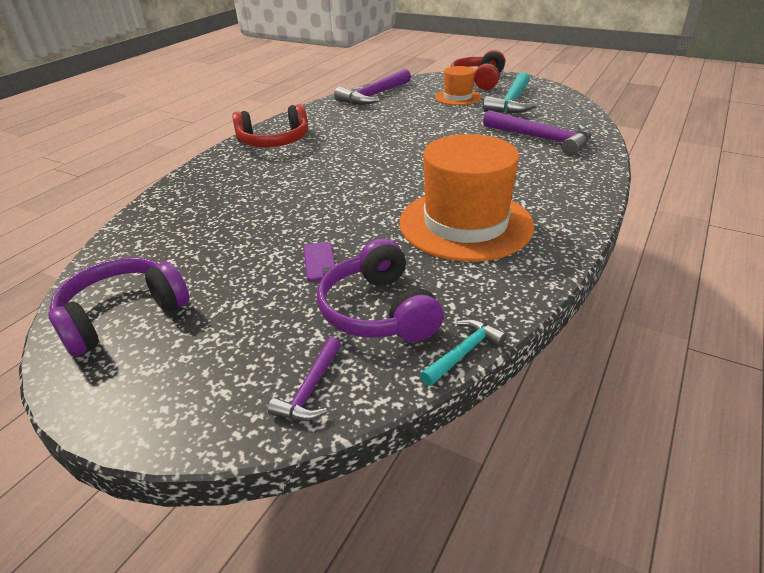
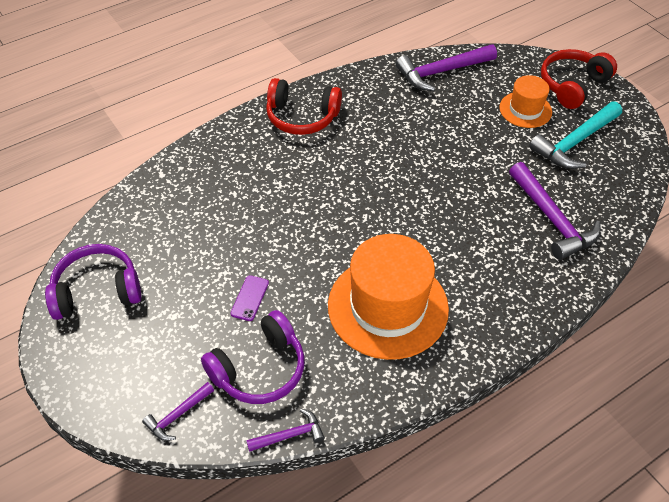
camera: 25 degrees right, 15 degrees up
purple headphones [317,238,444,342] -> purple headphones turned 135 degrees counterclockwise [201,310,304,404]
turquoise hammer [420,319,507,386] -> purple hammer [246,409,325,452]

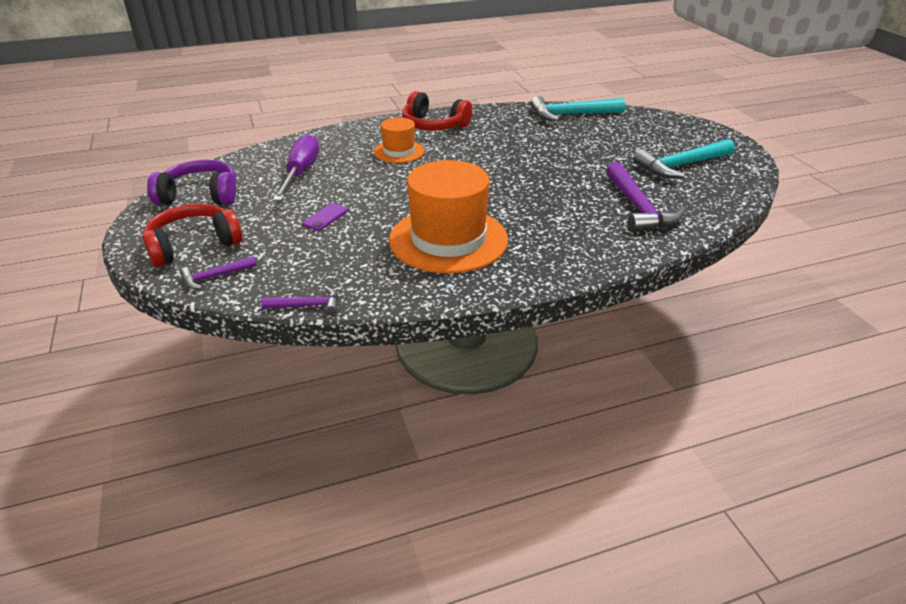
camera: 15 degrees right, 15 degrees down
purple headphones [201,310,304,404] -> none
purple hammer [396,44,497,91] -> turquoise hammer [531,96,626,121]
orange hat [499,75,552,128] -> orange hat moved to [374,118,425,163]
red headphones [541,49,617,109] -> red headphones moved to [142,203,242,267]
none -> purple screwdriver [273,134,319,201]

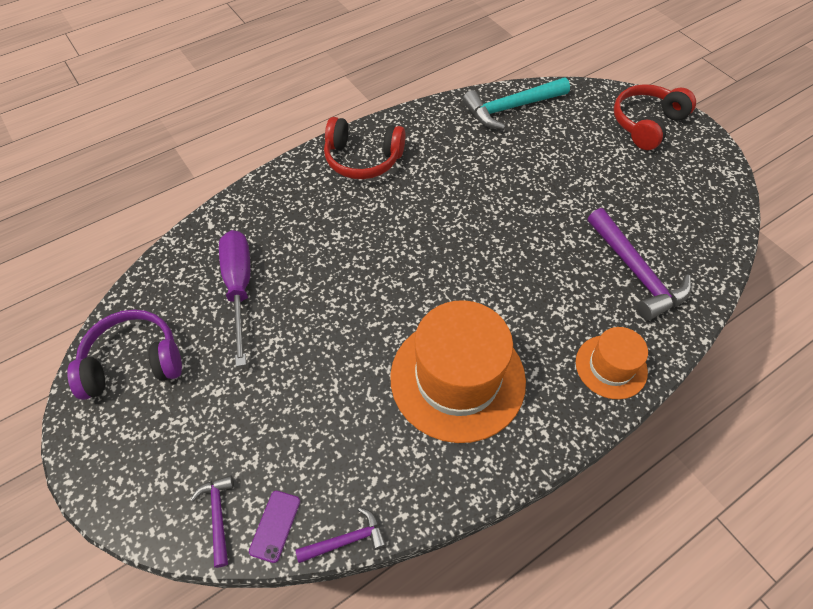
camera: 15 degrees left, 20 degrees up
red headphones [142,203,242,267] -> red headphones moved to [614,84,696,150]
purple hammer [180,256,257,289] -> purple hammer turned 120 degrees clockwise [190,475,234,568]
purple phone [302,203,348,231] -> purple phone moved to [249,491,300,563]
orange hat [374,118,425,163] -> orange hat moved to [576,327,648,399]
turquoise hammer [633,139,735,178] -> none

